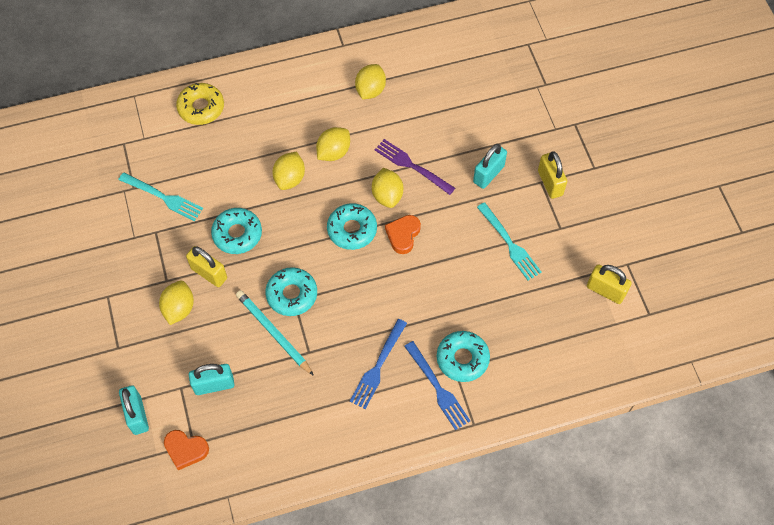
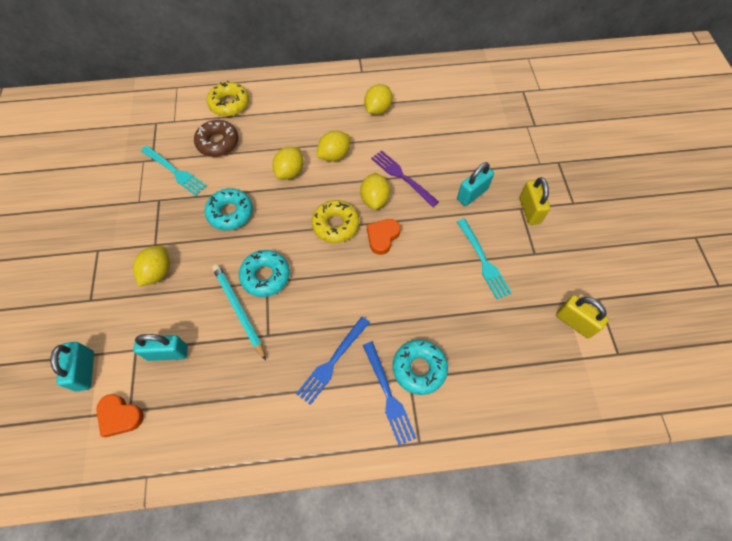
camera: 10 degrees right, 0 degrees up
yellow padlock [186,246,227,287] -> none
turquoise donut [327,203,377,250] -> yellow donut [312,200,359,243]
none -> brown donut [194,120,238,157]

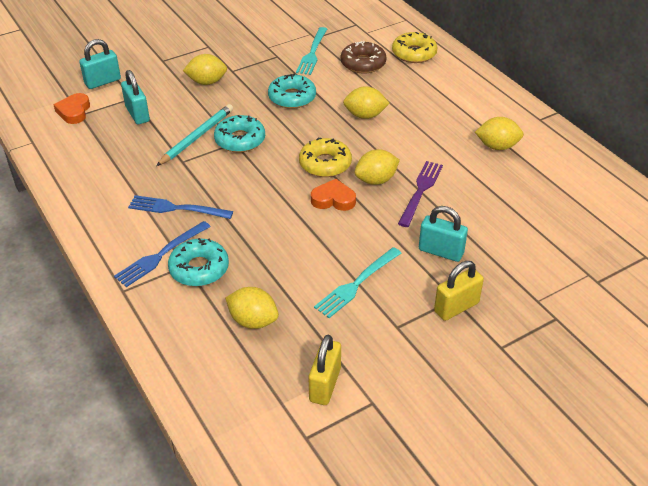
camera: 65 degrees right, 20 degrees down
yellow lemon [316,131,350,162] -> yellow lemon moved to [225,287,279,329]

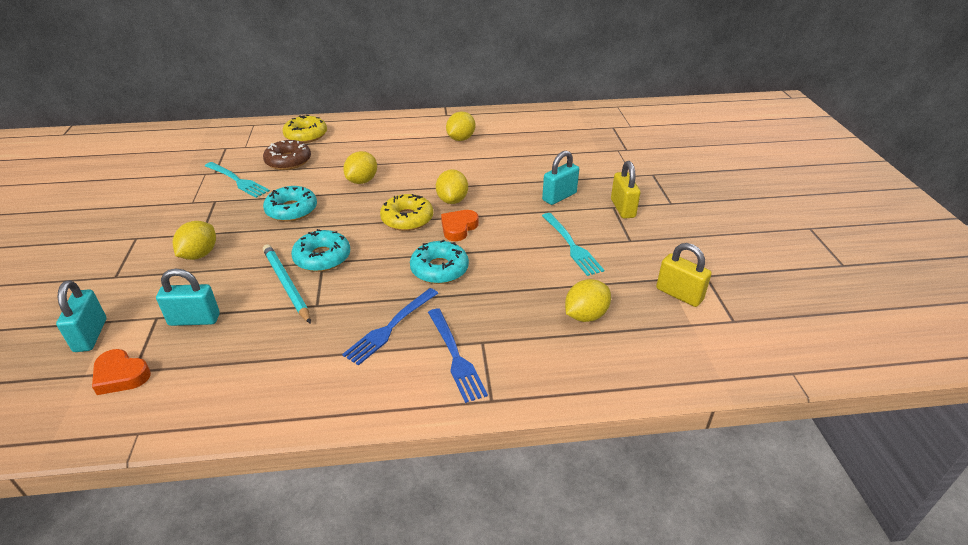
camera: 65 degrees left, 5 degrees down
turquoise donut [168,238,229,287] -> turquoise donut moved to [410,240,469,284]
purple fork [398,161,443,227] -> none

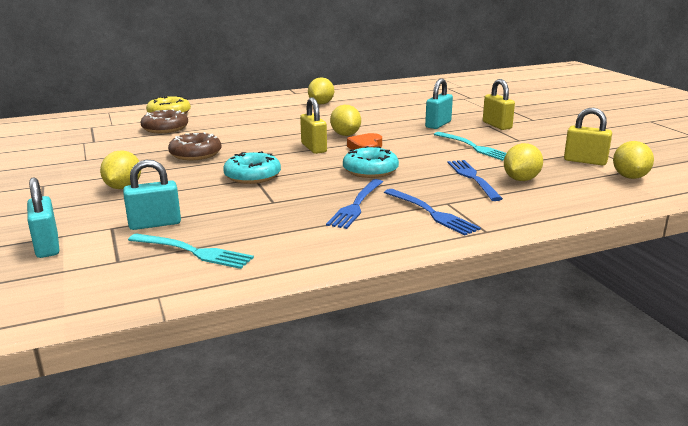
camera: 15 degrees left, 15 degrees down
orange heart [92,349,151,395] -> none
turquoise fork [205,162,270,198] -> turquoise fork moved to [128,234,254,269]
turquoise donut [263,186,317,222] -> brown donut [168,132,222,160]
turquoise pencil [263,244,311,324] -> none
yellow lemon [343,151,377,184] -> yellow lemon moved to [613,141,654,179]
yellow donut [380,194,433,231] -> yellow padlock [300,97,327,154]
none -> blue fork [448,160,503,201]

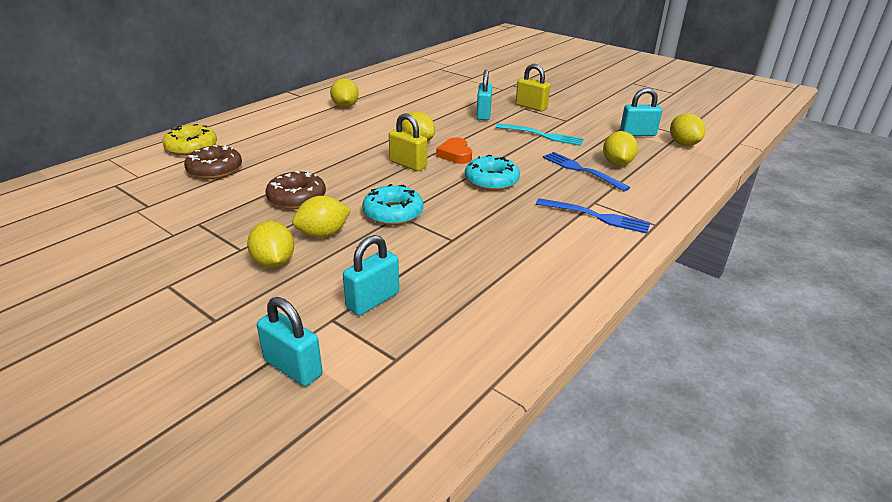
camera: 30 degrees left, 10 degrees up
turquoise fork [128,234,254,269] -> none
blue fork [326,179,383,229] -> none
yellow padlock [564,108,612,165] -> turquoise padlock [620,88,662,136]
none -> yellow lemon [292,196,351,238]

